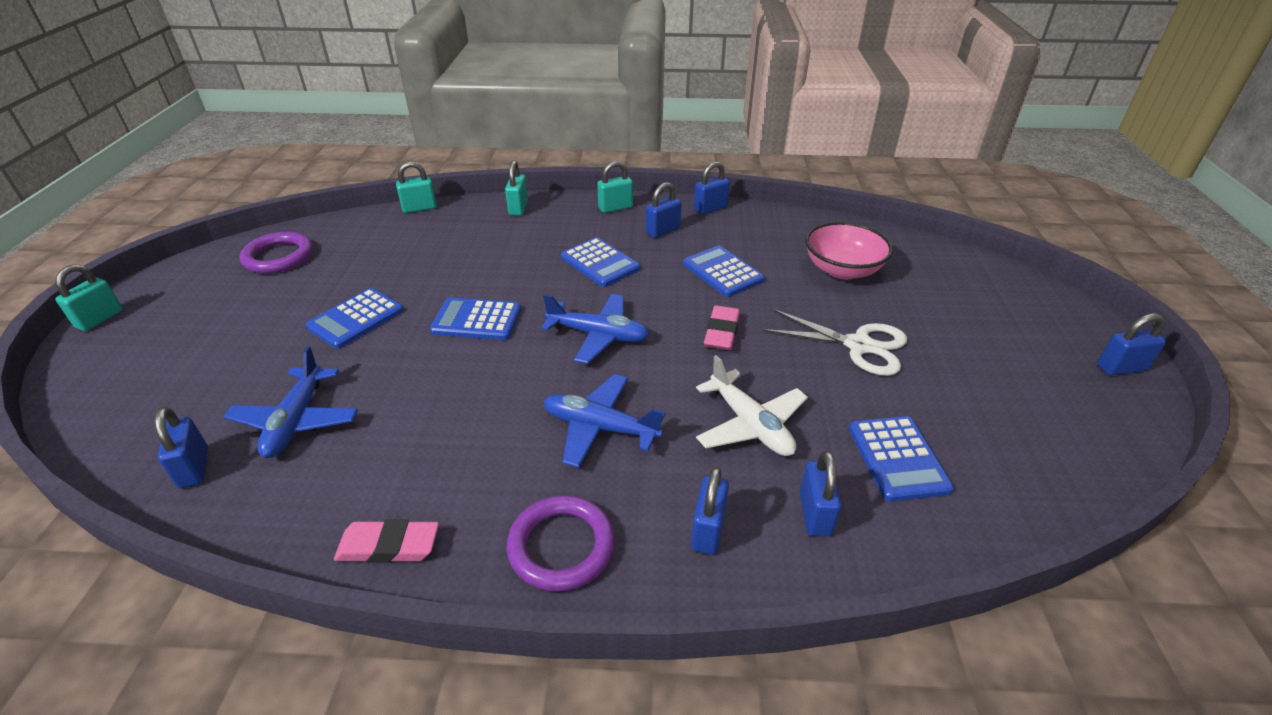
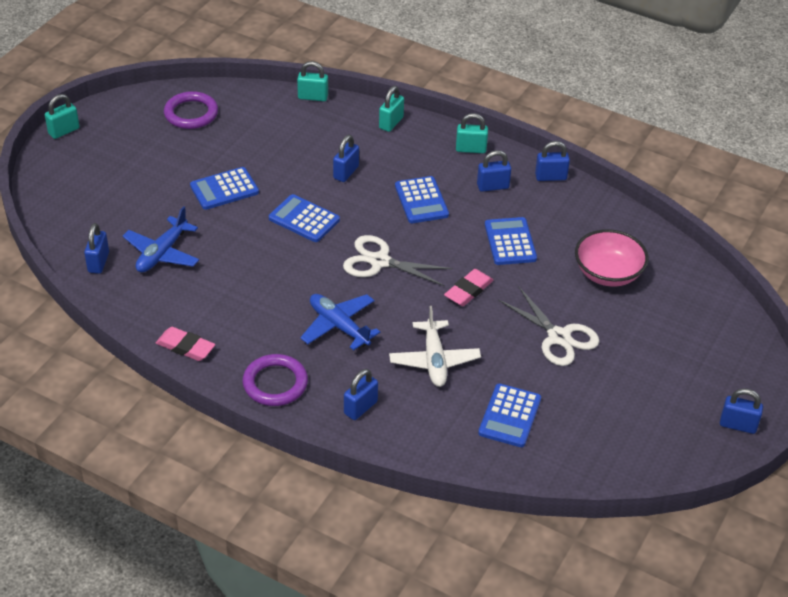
camera: 25 degrees right, 5 degrees up
blue plane [541,294,650,364] -> white scissors [343,235,453,286]
blue padlock [800,451,842,537] -> blue padlock moved to [333,135,359,182]

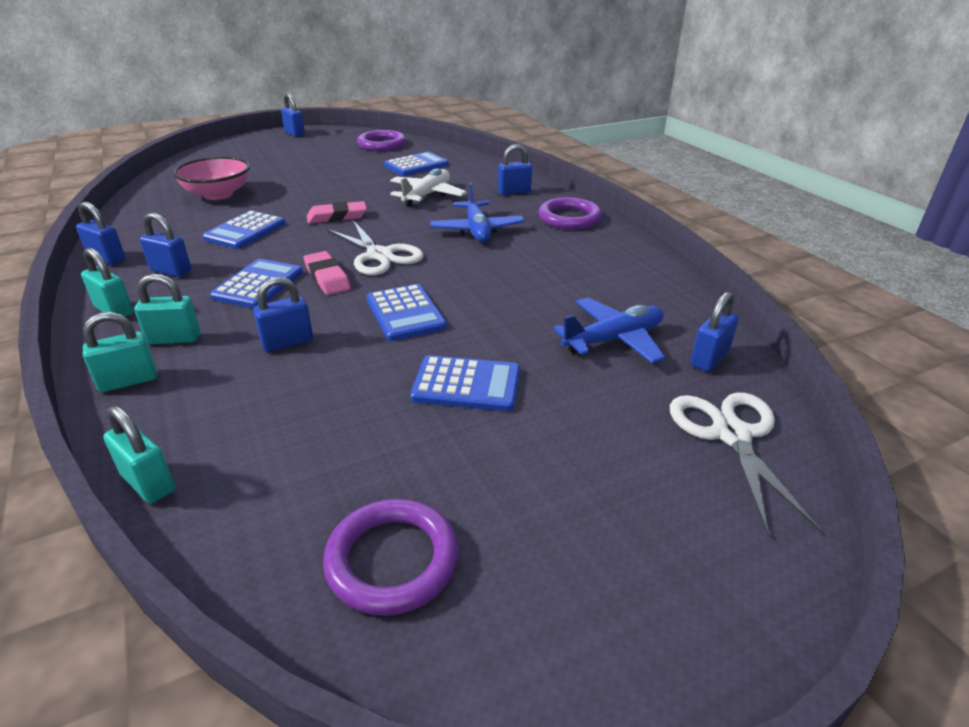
camera: 145 degrees left, 10 degrees down
turquoise padlock [45,94,79,139] -> turquoise padlock moved to [134,274,200,344]
pink eraser [156,327,215,361] -> pink eraser moved to [304,251,351,295]
white scissors [498,287,600,366] -> white scissors moved to [670,392,823,535]
none -> purple ring [357,130,406,151]

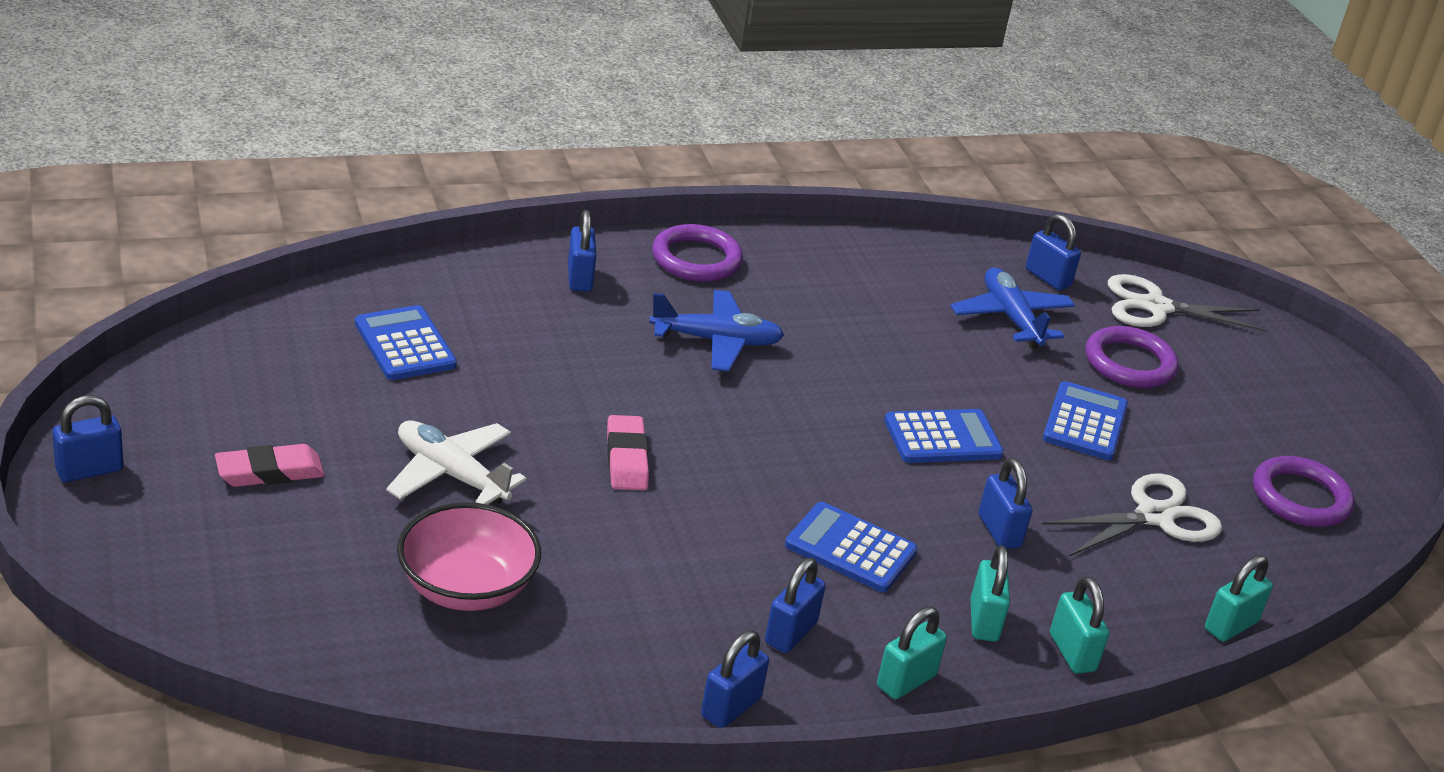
camera: 85 degrees left, 0 degrees up
blue calculator [202,210,286,249] -> none
pink eraser [304,251,351,295] -> pink eraser moved to [215,444,325,487]
white scissors [327,220,424,275] -> white scissors moved to [1042,474,1222,556]
purple ring [357,130,406,151] -> purple ring moved to [1085,326,1179,388]
white plane [390,168,467,207] -> white plane moved to [386,420,527,505]

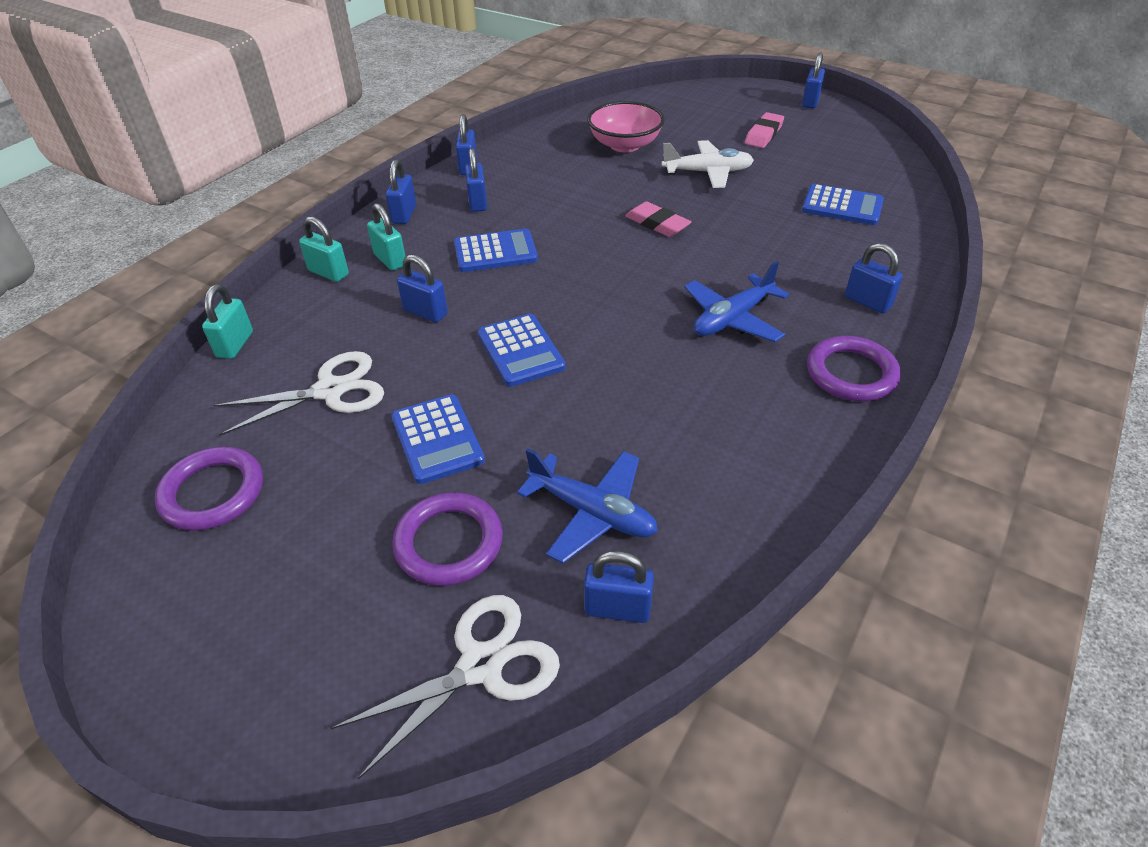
camera: 145 degrees right, 10 degrees up
turquoise padlock [877,607,947,699] -> blue padlock [386,159,416,224]
blue calculator [884,409,1004,463] -> blue calculator turned 60 degrees counterclockwise [478,314,566,387]
white scissors [1042,474,1222,556] -> white scissors turned 135 degrees counterclockwise [214,351,384,436]

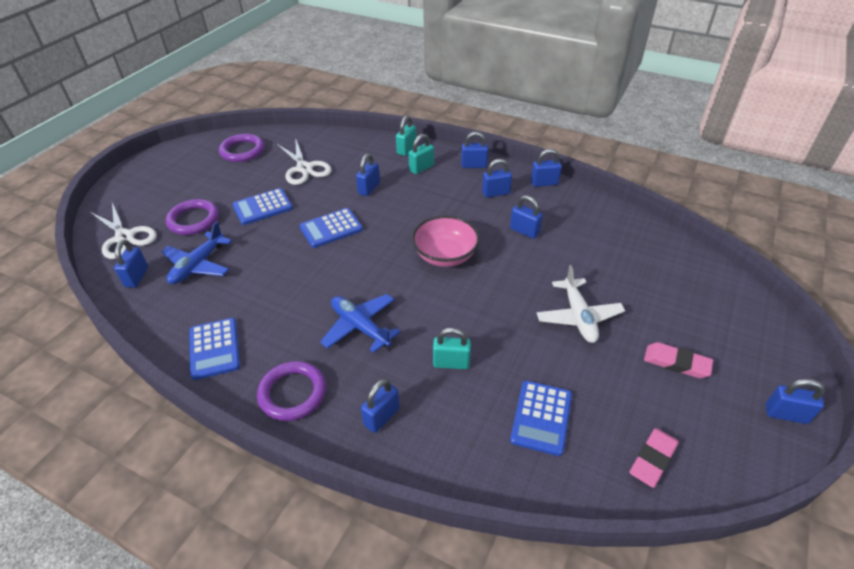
camera: 85 degrees right, 0 degrees up
turquoise padlock [202,284,253,359] -> turquoise padlock moved to [433,328,471,369]
blue calculator [454,229,538,272] -> blue calculator moved to [189,318,240,380]
pink bowl [587,101,665,152] -> pink bowl moved to [412,215,480,267]
pink eraser [625,201,692,237] -> pink eraser moved to [629,428,679,488]
none -> blue padlock [510,195,543,239]

